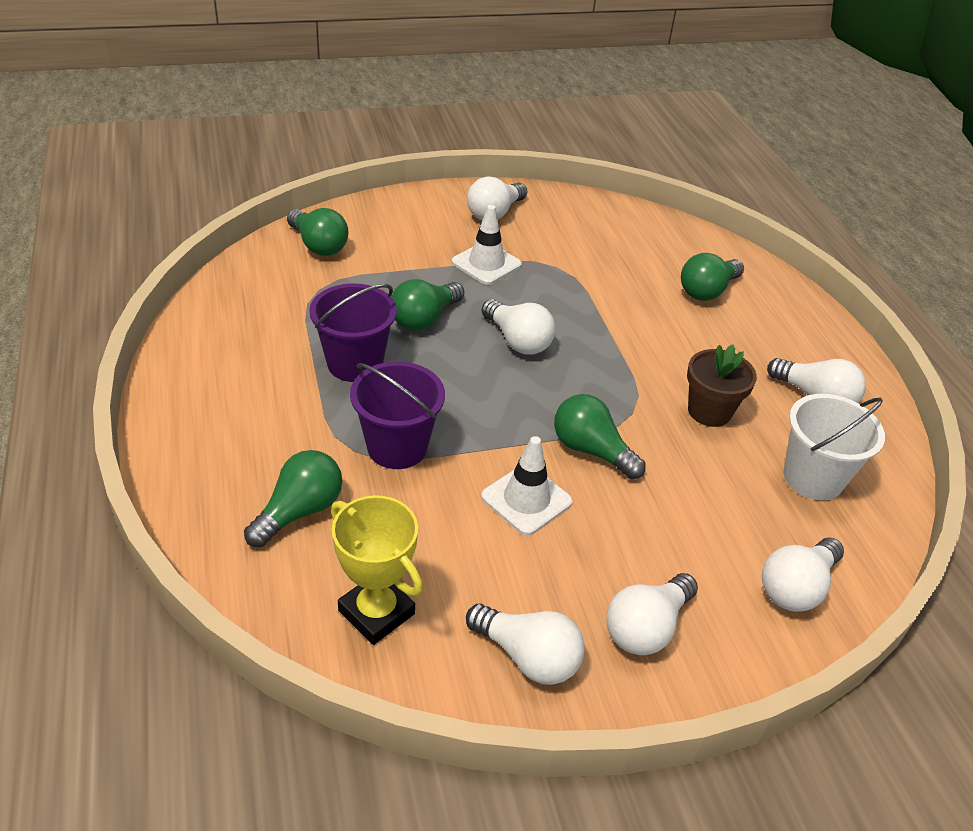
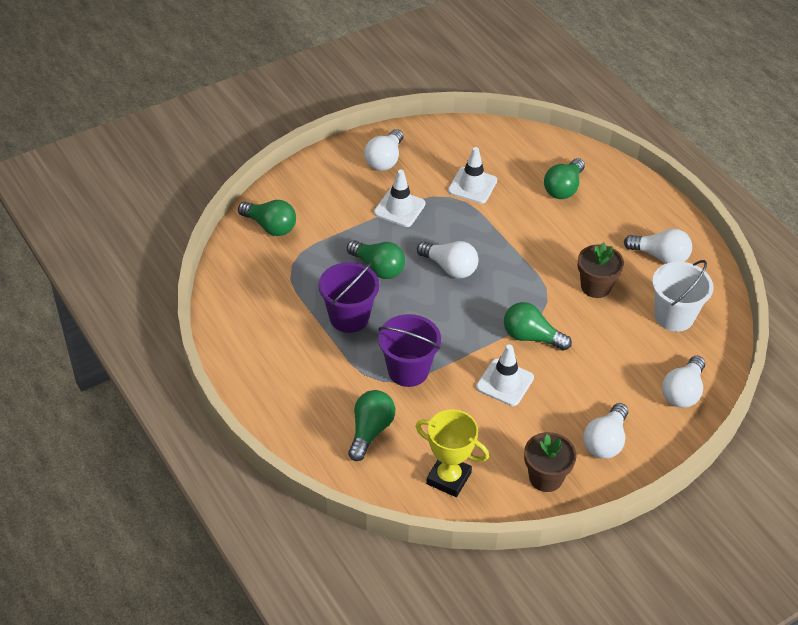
camera: 15 degrees left, 5 degrees up
green light bulb [391,279,464,331] -> green light bulb turned 75 degrees counterclockwise [347,240,405,279]
white light bulb [466,604,585,685] -> brown flower pot [524,432,577,492]
none -> white traffic cone [448,147,497,204]

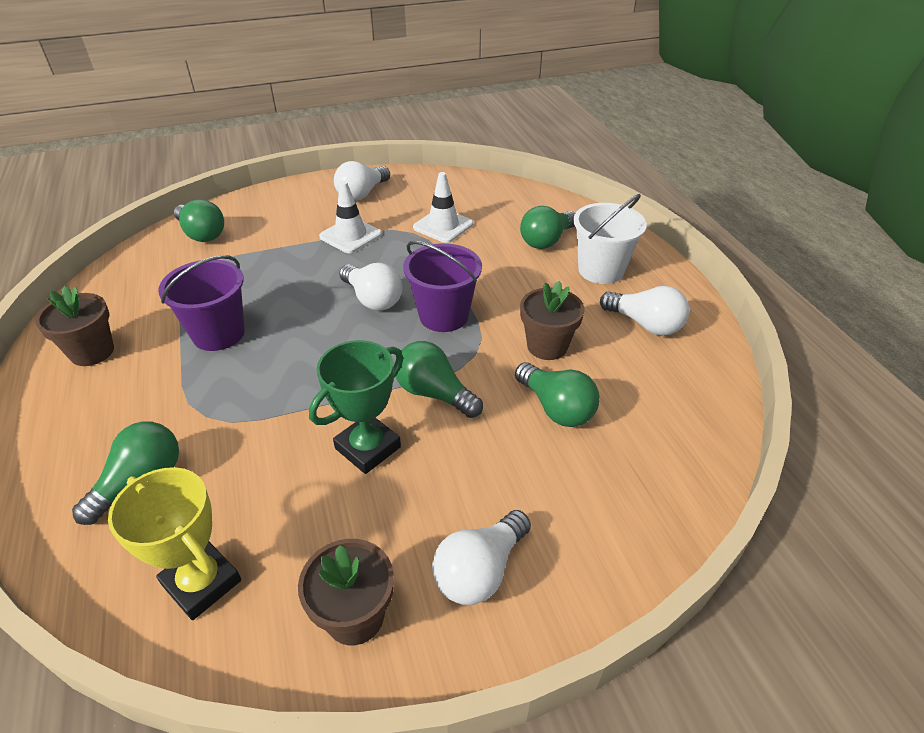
camera: 15 degrees right, 5 degrees down
green light bulb [347,240,405,279] -> green light bulb moved to [515,362,600,427]
purple bucket [378,314,441,387] -> purple bucket moved to [403,241,482,332]
white traffic cone [476,344,534,406] -> green trophy [309,340,403,474]
white bucket [652,260,713,332] -> white bucket moved to [573,194,647,284]
white light bulb [662,356,705,408] -> none
none -> brown flower pot [35,286,114,366]

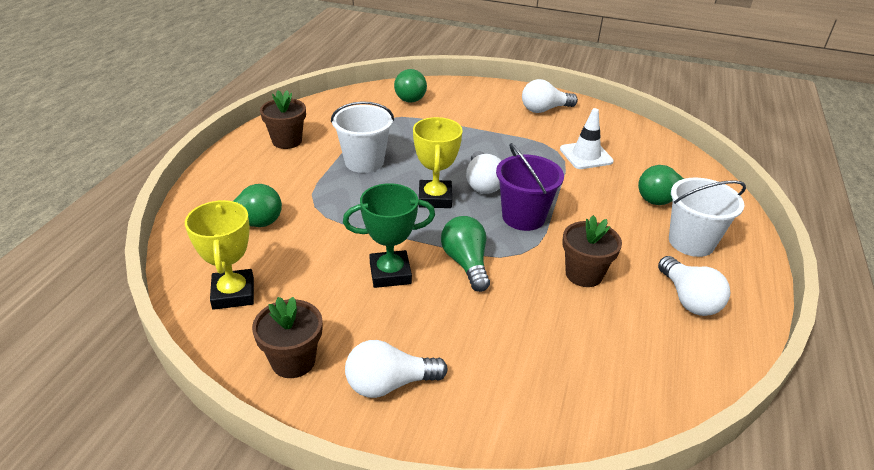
camera: 35 degrees right, 5 degrees down
purple bucket [158,255,245,351] -> white bucket [331,101,394,173]
white traffic cone [319,181,382,253] -> none
green light bulb [515,362,600,427] -> none
none -> yellow trophy [413,117,463,208]

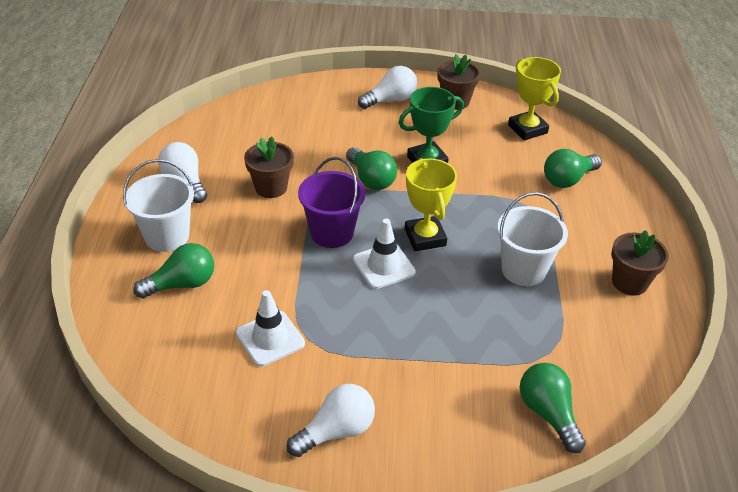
camera: 165 degrees right, 5 degrees up
white light bulb [466,151,501,194] -> white traffic cone [353,219,416,289]

